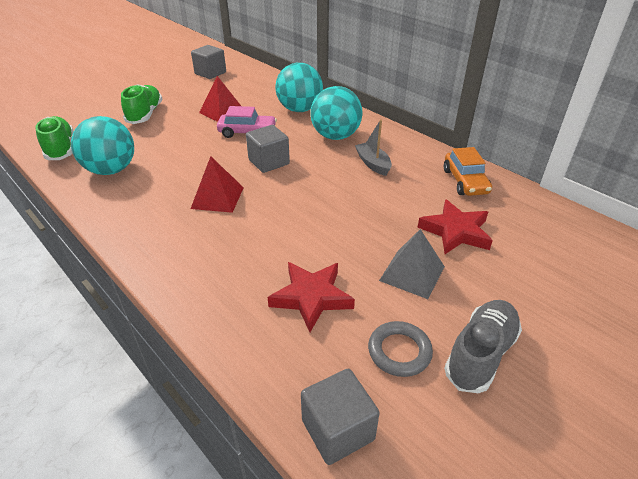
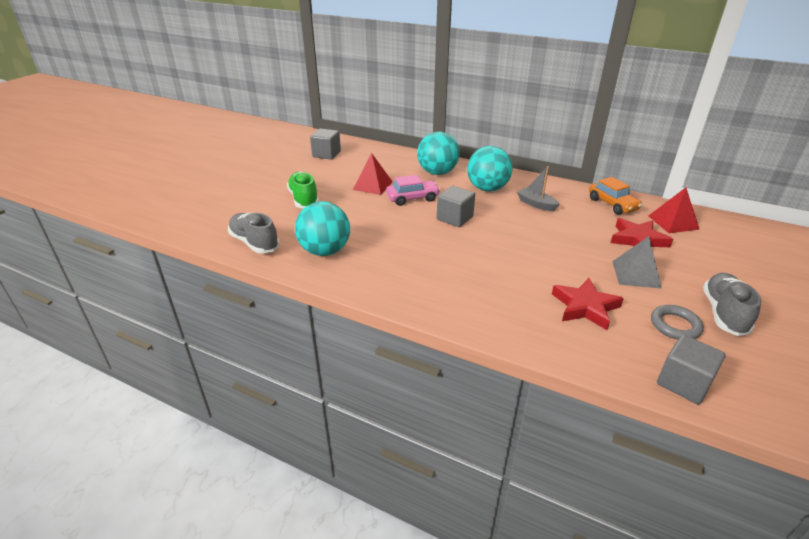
camera: 20 degrees left, 5 degrees down
green shoe [35,116,73,160] -> grey shoe [228,213,280,254]
red pyramid [191,156,244,213] -> red pyramid moved to [649,188,700,233]

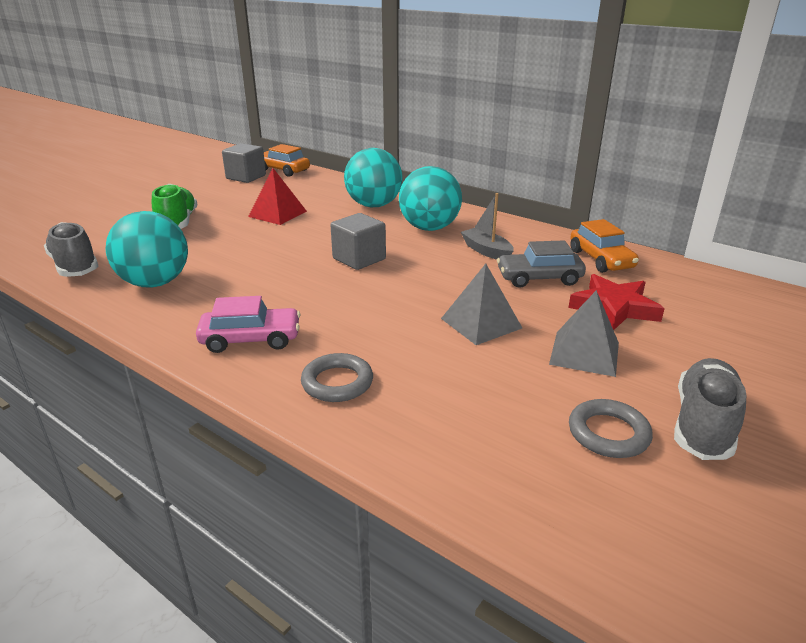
camera: 10 degrees right, 5 degrees down
pink car [386,175,440,206] -> pink car moved to [196,296,301,353]
red star [552,278,624,330] -> none
red pyramid [649,188,700,233] -> none
grey cube [657,335,726,404] -> none
none -> orange car [264,144,310,177]
none -> grey ring [301,353,373,402]
none -> grey pyramid [441,264,522,345]
none -> grey car [497,240,586,288]

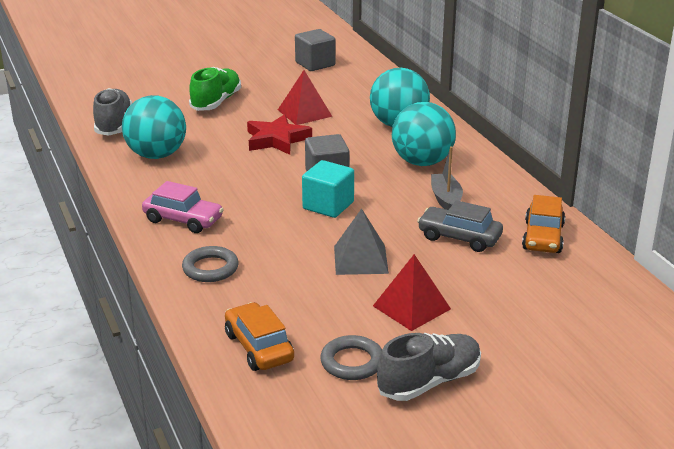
camera: 30 degrees right, 0 degrees up
orange car [264,144,310,177] -> orange car moved to [225,302,294,371]
grey pyramid [549,290,619,377] -> red pyramid [373,254,451,331]
red star [568,274,665,330] -> red star moved to [247,114,312,155]
none -> turquoise cube [302,160,354,218]

